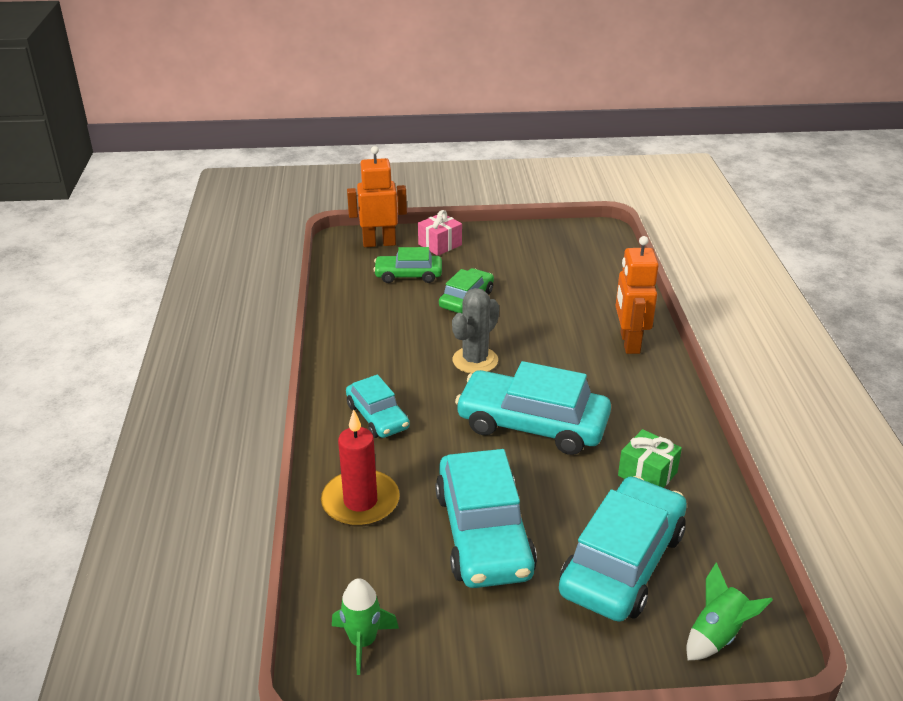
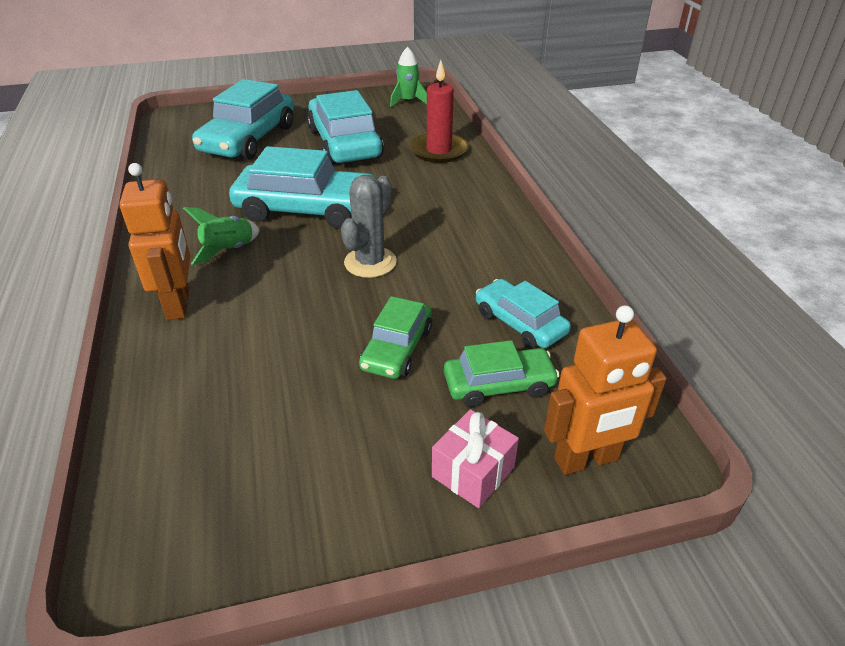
camera: 170 degrees right, 5 degrees up
turquoise car [346,375,410,438] -> turquoise car moved to [476,279,571,349]
green gift [618,429,682,488] -> none
green rocket [687,562,773,660] -> green rocket moved to [183,207,260,265]

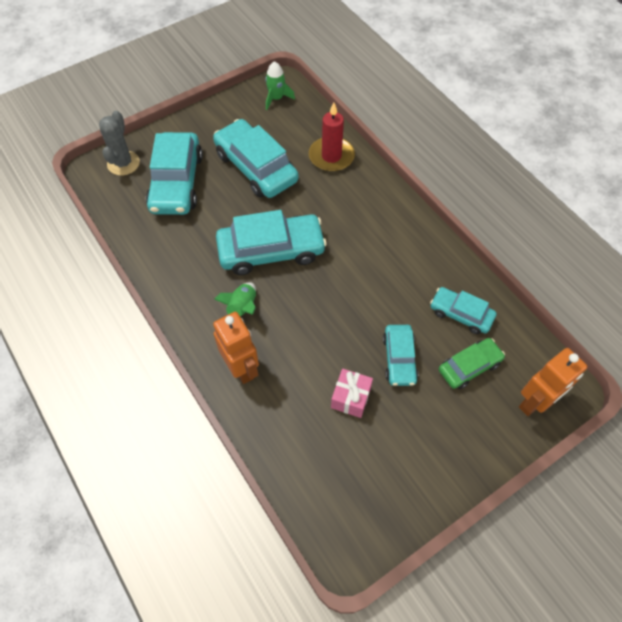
camera: 20 degrees left, 20 degrees up
grey cactus [341,175,397,278] -> grey cactus moved to [99,111,140,176]
green car [359,296,432,379] -> turquoise car [383,325,418,386]
pink gift [432,409,519,508] -> pink gift moved to [331,369,373,418]

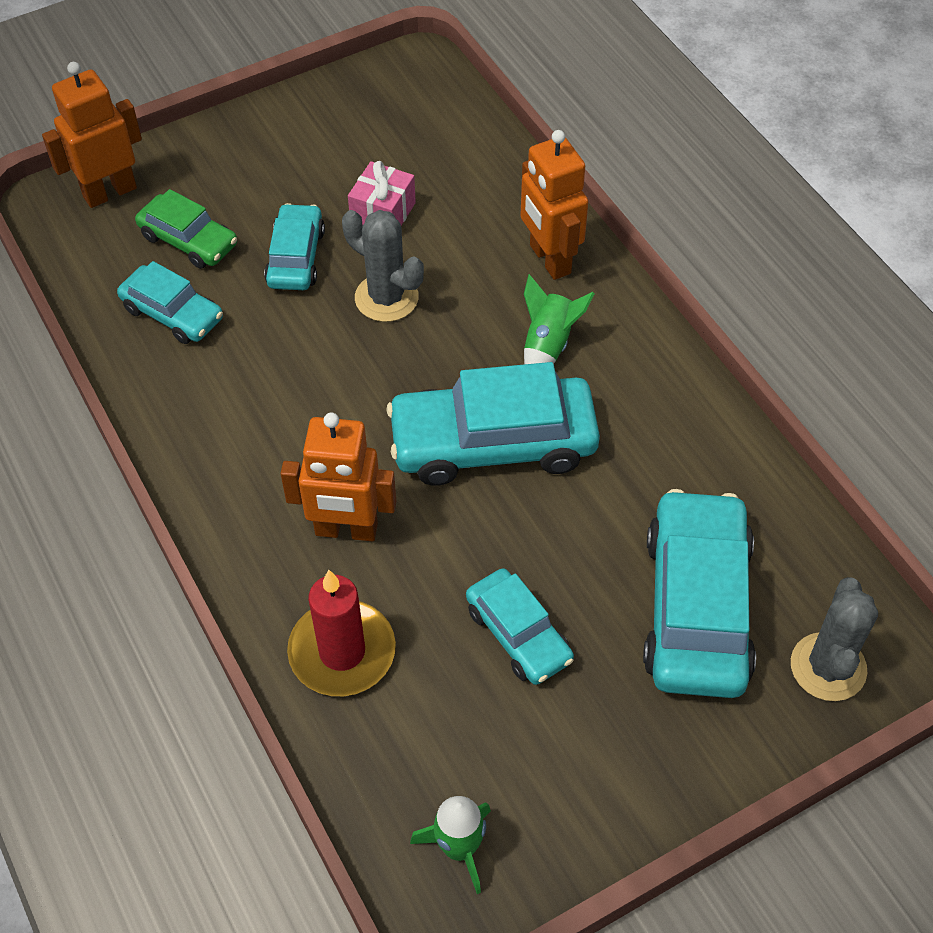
camera: 175 degrees left, 5 degrees down
turquoise car [213,119,299,198] -> turquoise car [466,568,574,685], size x0.56
green car [439,338,505,389] -> green car turned 120 degrees counterclockwise [135,189,237,269]
none -> orange robot [281,412,396,541]
none -> grey cactus [342,210,424,322]

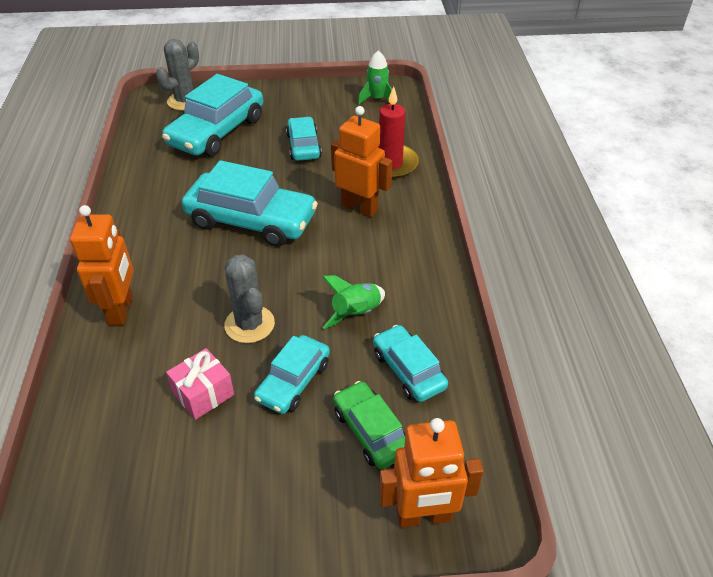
camera: 155 degrees left, 10 degrees down
green rocket [524,274,595,364] -> green rocket moved to [322,275,385,329]

